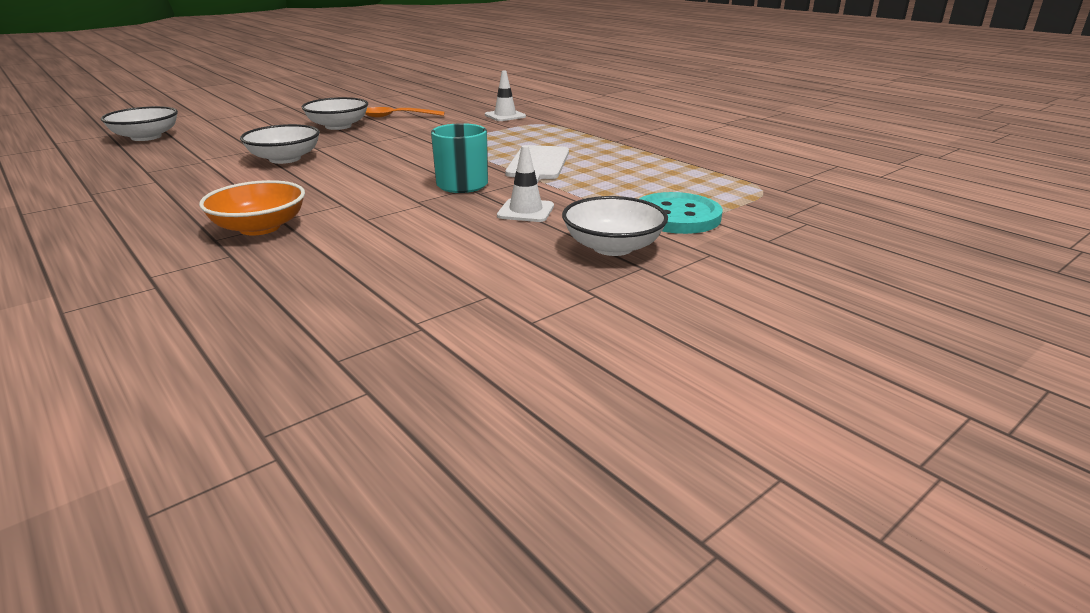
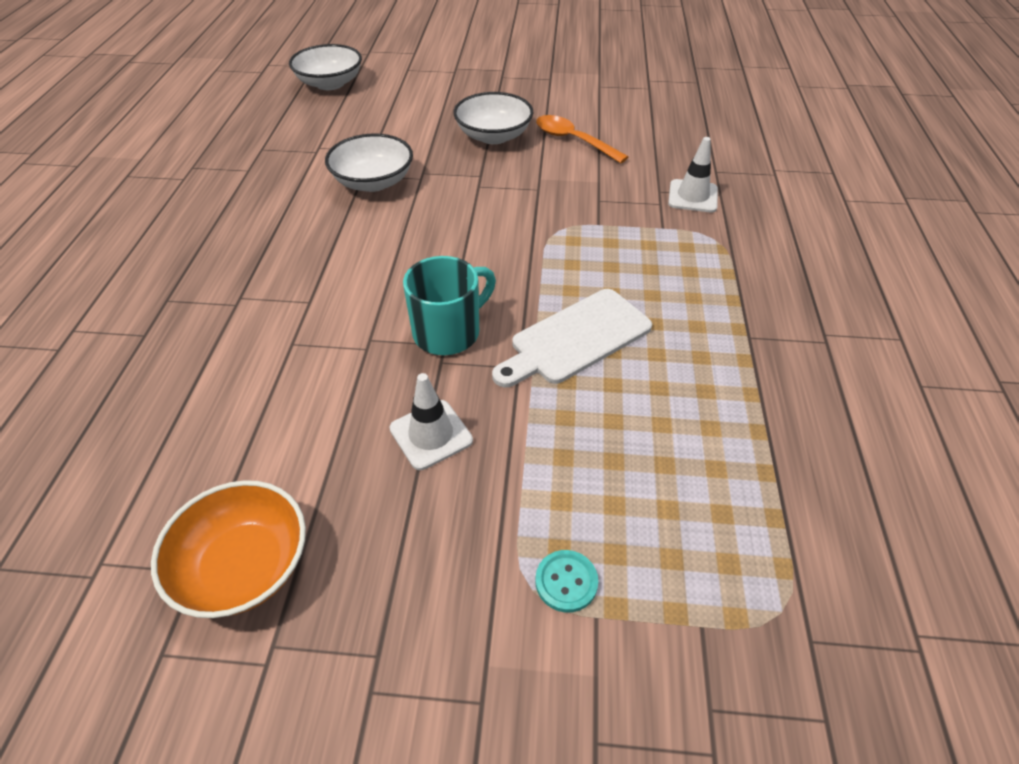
camera: 45 degrees right, 20 degrees up
orange bowl [199,180,305,236] -> orange bowl moved to [151,480,306,618]
white bowl [562,196,668,256] -> none
turquoise button [639,192,723,234] -> turquoise button [535,550,598,613], size x0.47

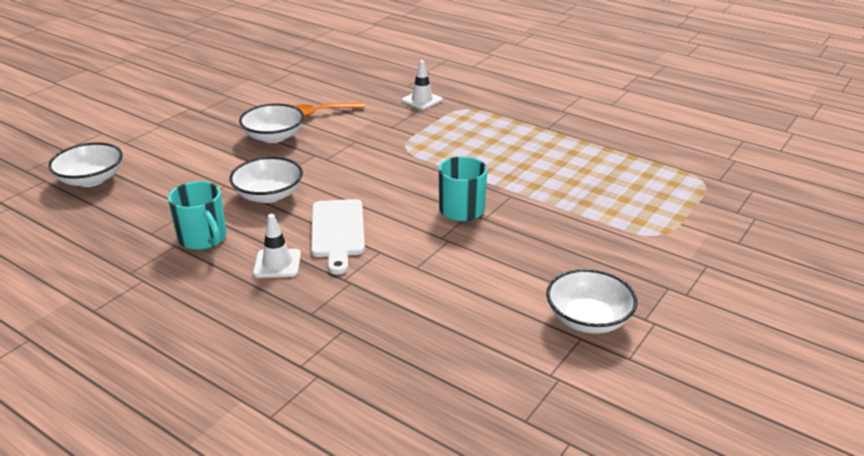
camera: 60 degrees left, 15 degrees down
orange bowl [151,480,306,618] -> white bowl [546,269,637,334]
white traffic cone [390,373,473,470] -> white traffic cone moved to [253,214,301,278]
white cutting board [492,289,652,387] -> white cutting board moved to [311,199,365,274]
turquoise button [535,550,598,613] -> none
none -> turquoise mug [168,181,227,250]

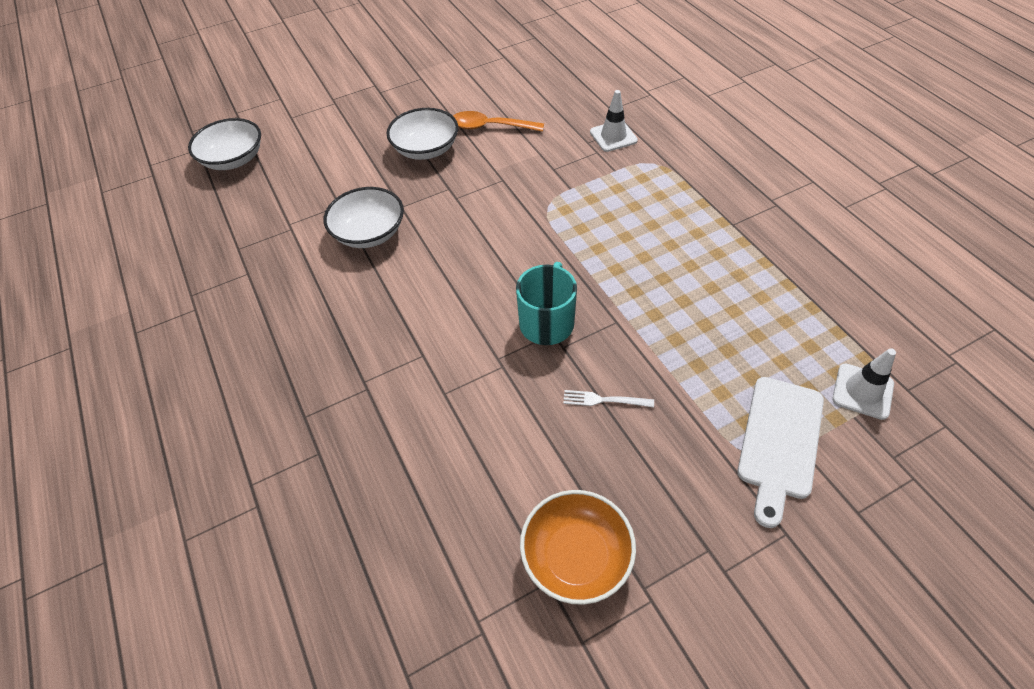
camera: 30 degrees right, 20 degrees up
turquoise mug [168,181,227,250] -> none
white traffic cone [253,214,301,278] -> white traffic cone moved to [832,348,896,420]
white cutting board [311,199,365,274] -> white cutting board moved to [737,377,824,528]
white bowl [546,269,637,334] -> orange bowl [520,490,636,605]
none -> white fork [563,390,654,408]

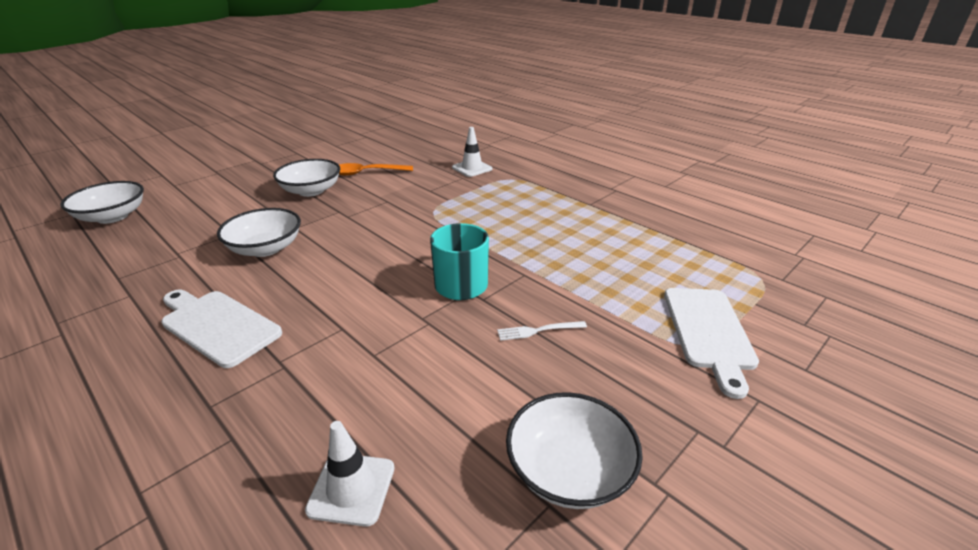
camera: 20 degrees left, 20 degrees down
orange bowl [520,490,636,605] -> white bowl [506,392,643,509]
white traffic cone [832,348,896,420] -> white traffic cone moved to [305,421,395,527]
none -> white cutting board [161,290,282,368]

